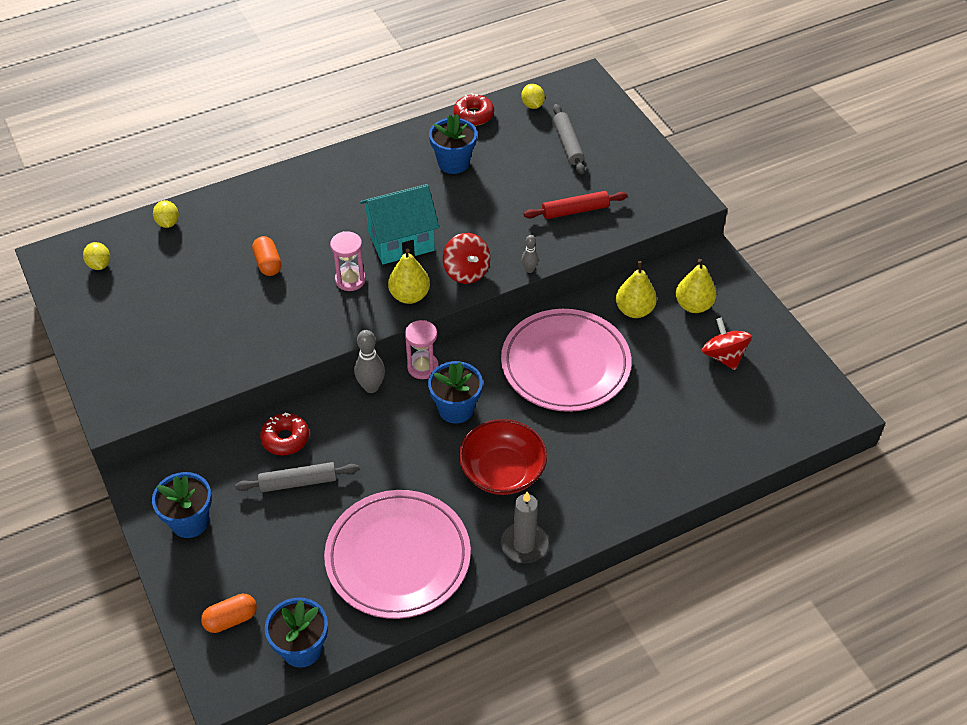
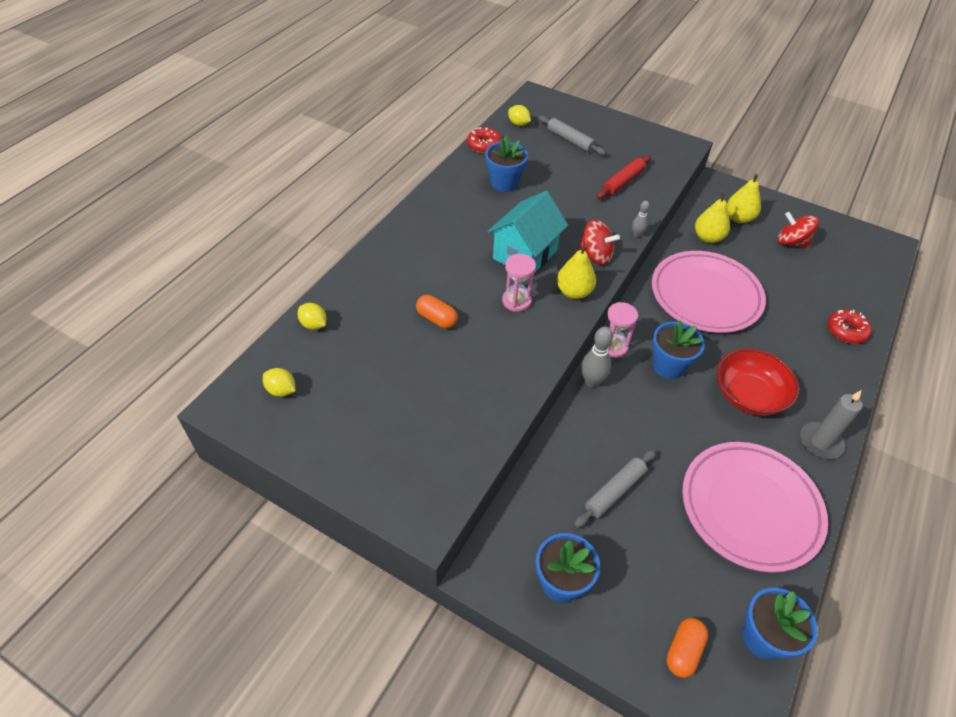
camera: 35 degrees left, 0 degrees up
red donut [260,413,309,456] -> red donut moved to [827,310,872,344]

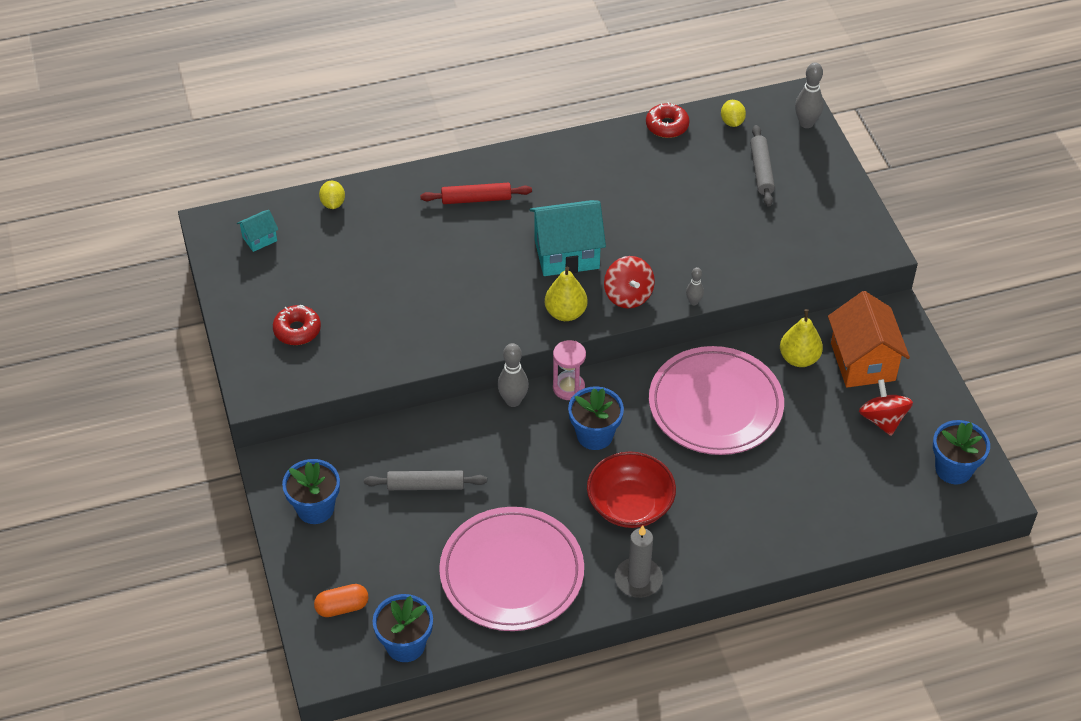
camera: 45 degrees right, 0 degrees up
yellow lemon [263,368,296,397] -> turquoise house [237,210,278,252]
orange capsule [416,295,458,328] -> none
blue flower pot [485,136,528,192] -> blue flower pot moved to [933,420,990,484]
pink hourglass [502,254,536,312] -> none
red rolling pin [596,155,651,199] -> red rolling pin moved to [420,183,532,204]
yellow pear [727,174,761,223] -> orange house [828,291,910,388]
red donut [827,310,872,344] -> red donut moved to [273,304,321,345]
none -> grey bowling pin [795,62,824,128]

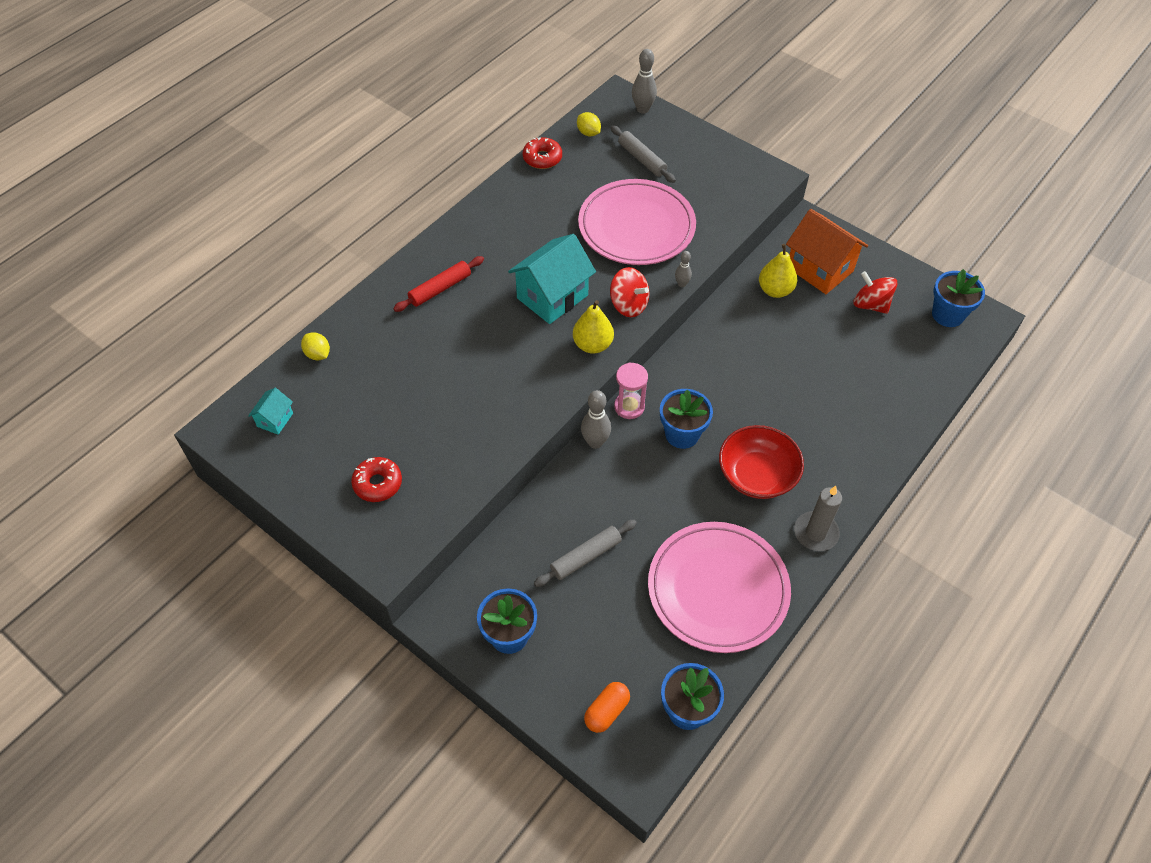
camera: 35 degrees left, 5 degrees up
pink plate [649,346,784,455] -> pink plate moved to [578,179,696,265]

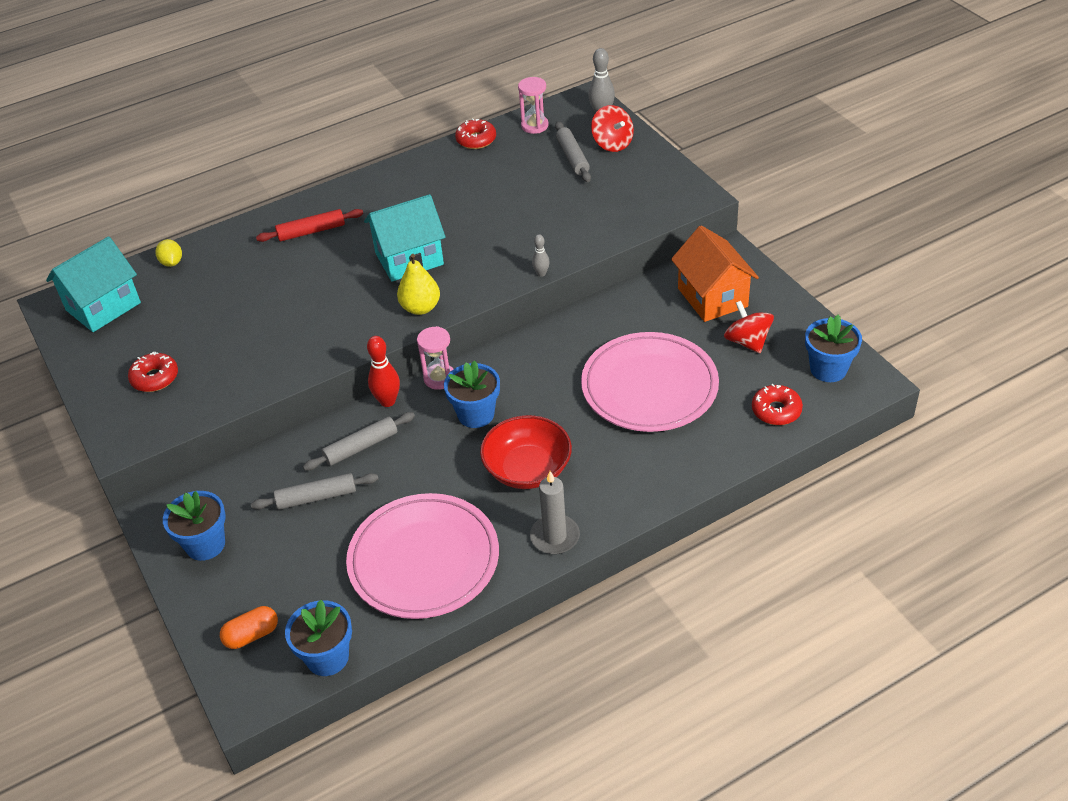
camera: 25 degrees right, 10 degrees down
turquoise house [248,388,293,435] -> turquoise house [46,236,141,332], size x2.07
yellow lemon [577,112,601,136] -> pink hourglass [518,77,549,134]
pink plate [578,179,696,265] -> pink plate moved to [581,332,719,432]
grey bowling pin [581,390,611,449] -> red bowling pin [367,336,400,407]
red spinning top [610,267,649,317] -> red spinning top moved to [591,105,634,152]
yellow pear [759,244,797,298] -> none
none -> grey rolling pin [303,412,415,471]
none -> red donut [752,384,803,425]

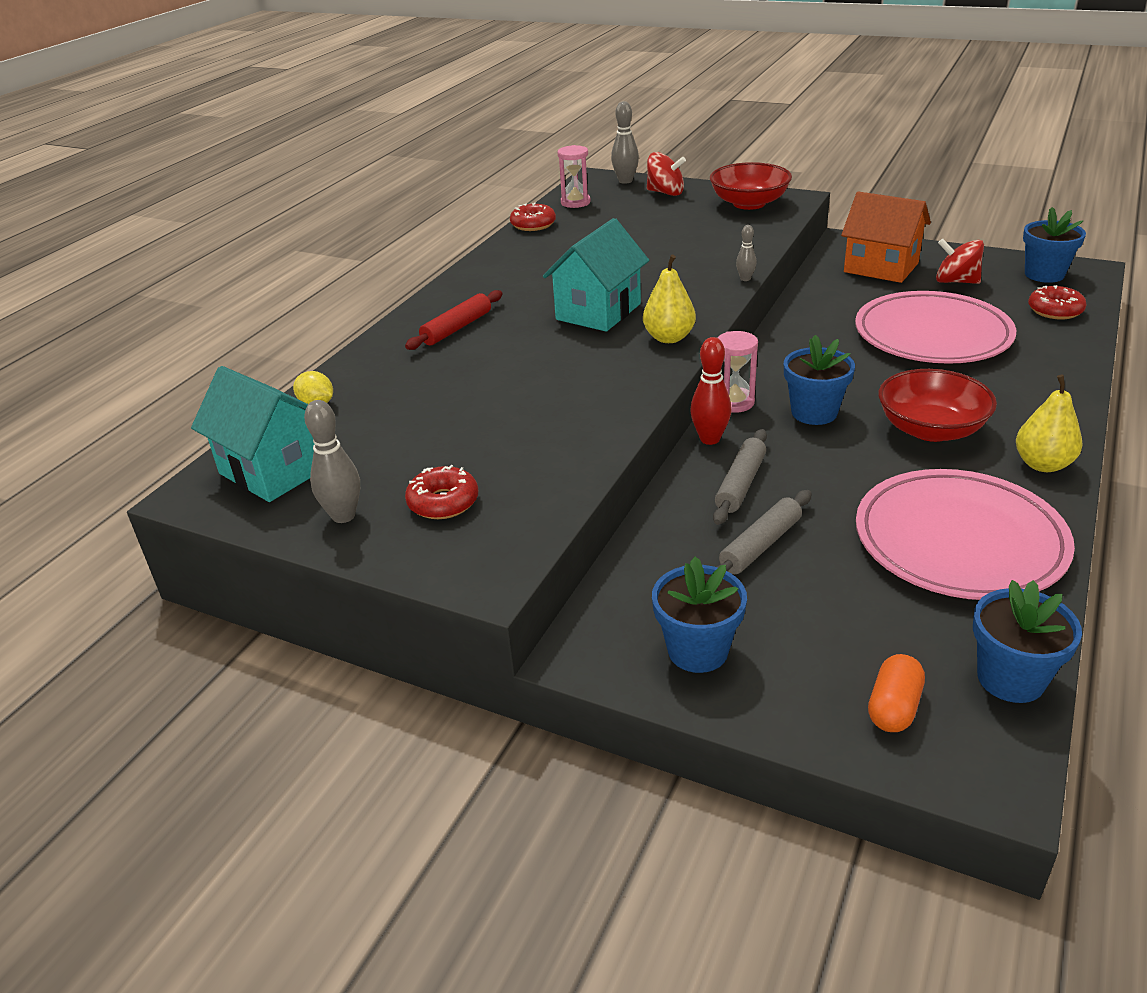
camera: 35 degrees left, 10 degrees down
turquoise house [46,236,141,332] -> turquoise house turned 60 degrees counterclockwise [191,366,314,502]
grey candle [530,471,580,554] -> yellow pear [1016,375,1083,472]
grey rolling pin [555,121,591,182] -> none
none -> grey bowling pin [304,400,360,523]
none -> red bowl [710,162,792,210]

